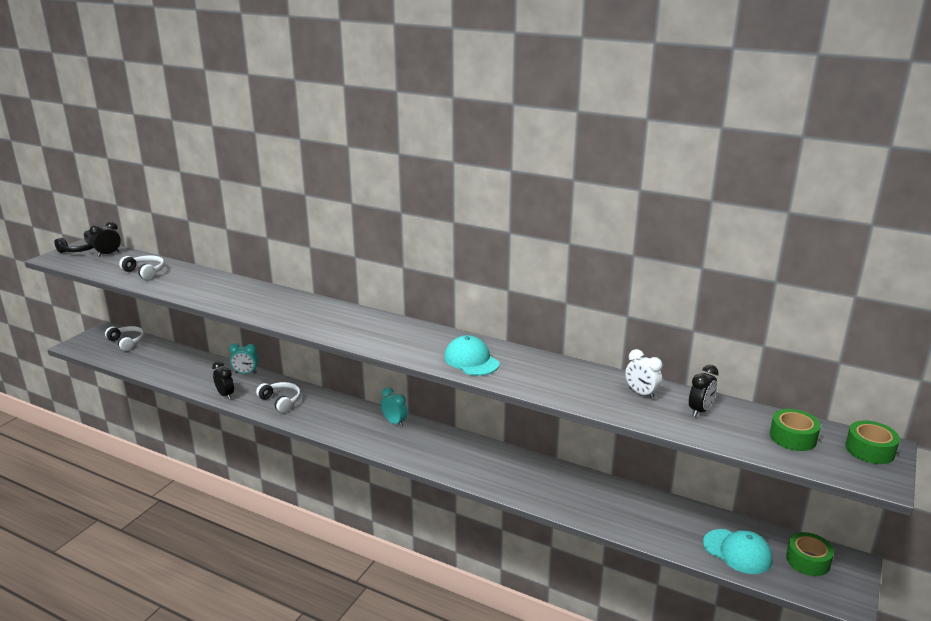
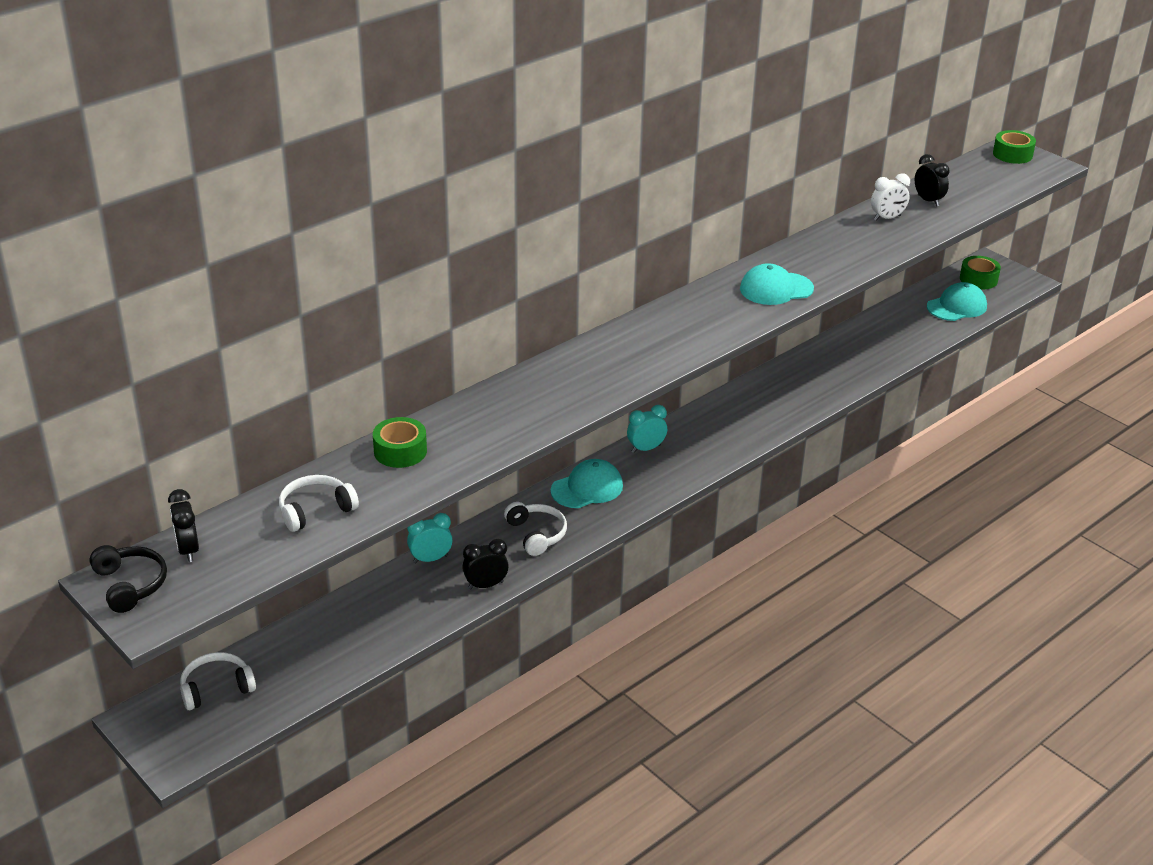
camera: 70 degrees left, 10 degrees up
turquoise clock [229,343,258,374] -> turquoise clock turned 135 degrees counterclockwise [407,513,453,563]
white headphones [256,382,301,413] -> white headphones turned 90 degrees clockwise [504,502,567,556]
green tape [770,409,821,451] -> green tape moved to [373,417,427,468]
none -> turquoise cap [551,459,623,508]

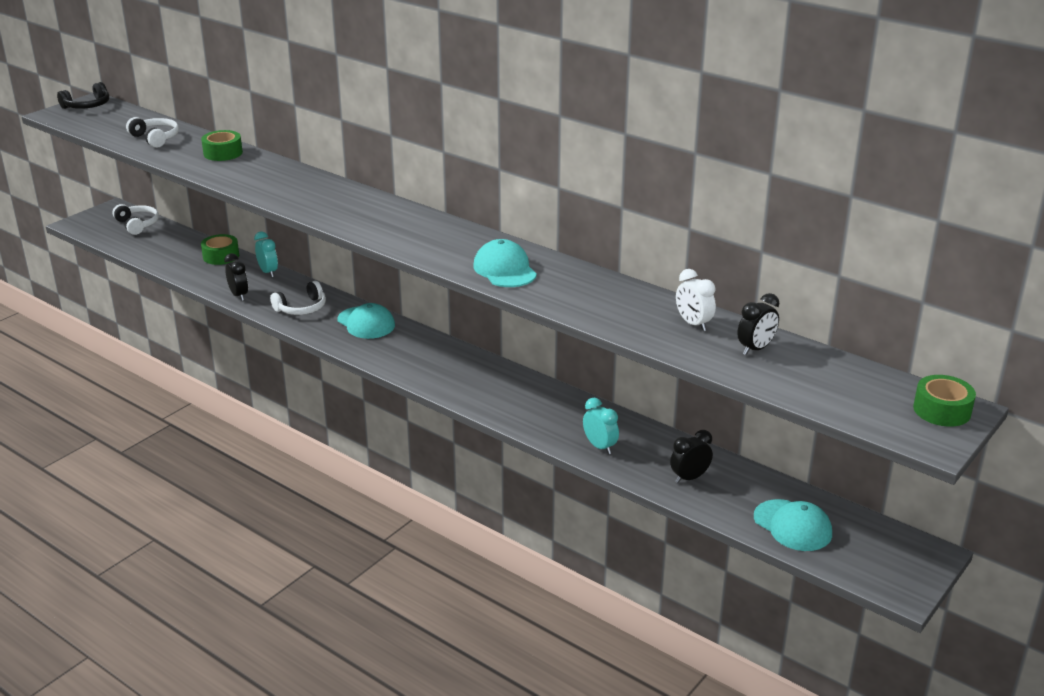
camera: 80 degrees right, 5 degrees down
black clock [168,489,199,562] -> black clock moved to [670,430,713,483]
turquoise clock [627,405,667,453] -> turquoise clock moved to [583,398,619,454]
green tape [960,256,1001,289] -> green tape moved to [201,234,239,265]

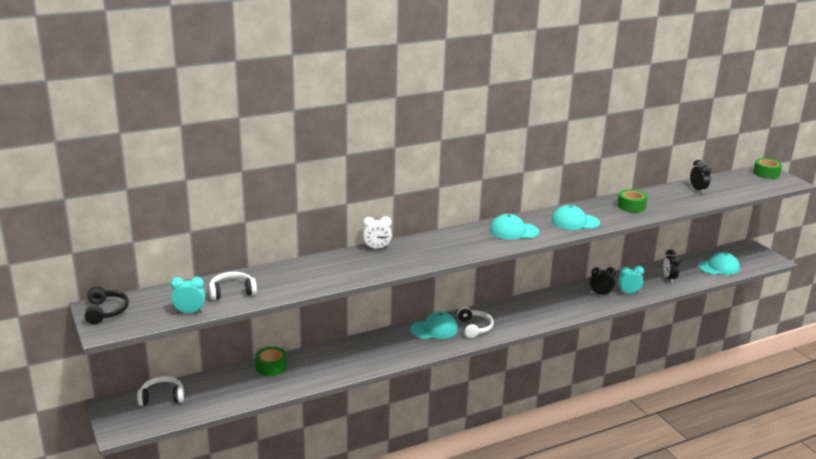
camera: 65 degrees left, 5 degrees down
green tape [201,130,243,161] -> green tape moved to [617,189,647,213]
black clock [224,253,248,301] -> black clock moved to [589,267,616,295]
turquoise clock [254,231,278,277] -> turquoise clock moved to [171,277,205,313]
white headphones [270,281,326,315] -> white headphones moved to [457,307,494,338]
white clock [676,269,716,331] -> white clock moved to [363,216,392,249]
none -> turquoise cap [490,214,539,240]

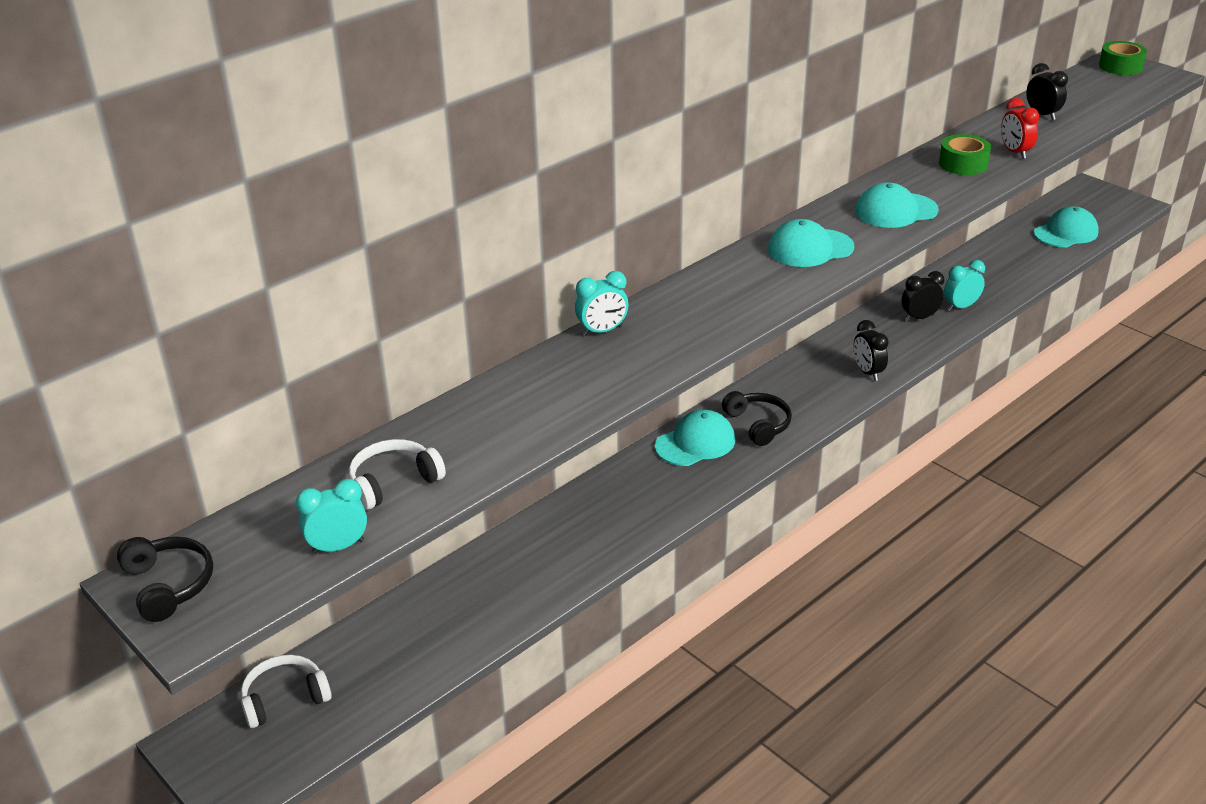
camera: 15 degrees left, 10 degrees up
green tape [255,346,287,376] -> none
white clock [363,216,392,249] -> turquoise clock [575,271,628,336]
white headphones [457,307,494,338] -> black headphones [722,391,792,446]
black clock [663,249,680,283] -> black clock moved to [853,320,889,381]
none -> red clock [1001,98,1039,159]

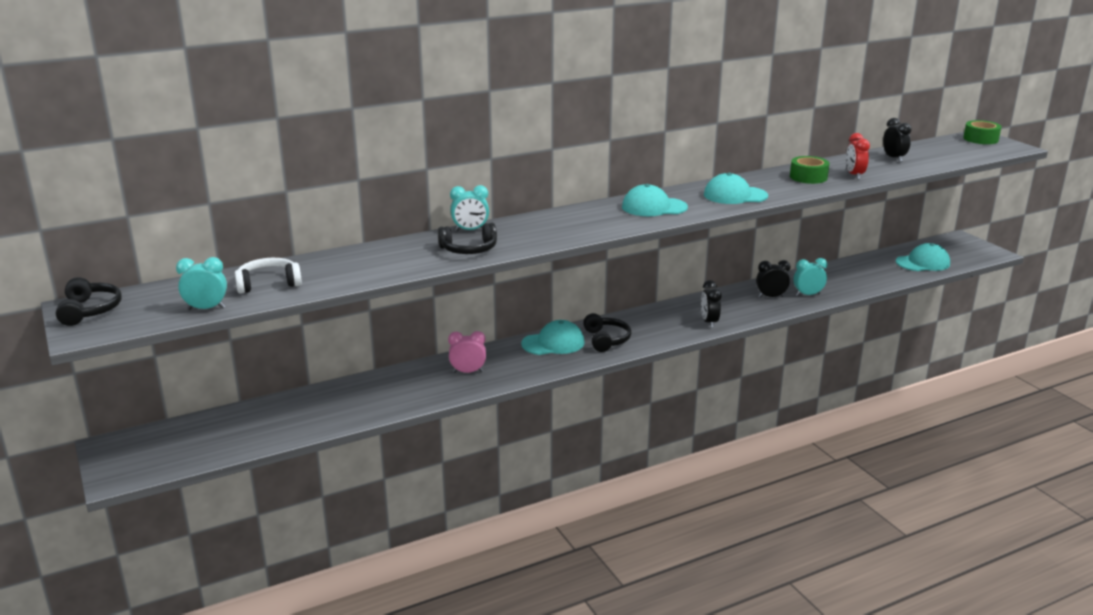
camera: 15 degrees right, 10 degrees down
white headphones [241,655,332,728] -> none
none -> black headphones [438,223,497,254]
none -> pink clock [448,331,486,373]

